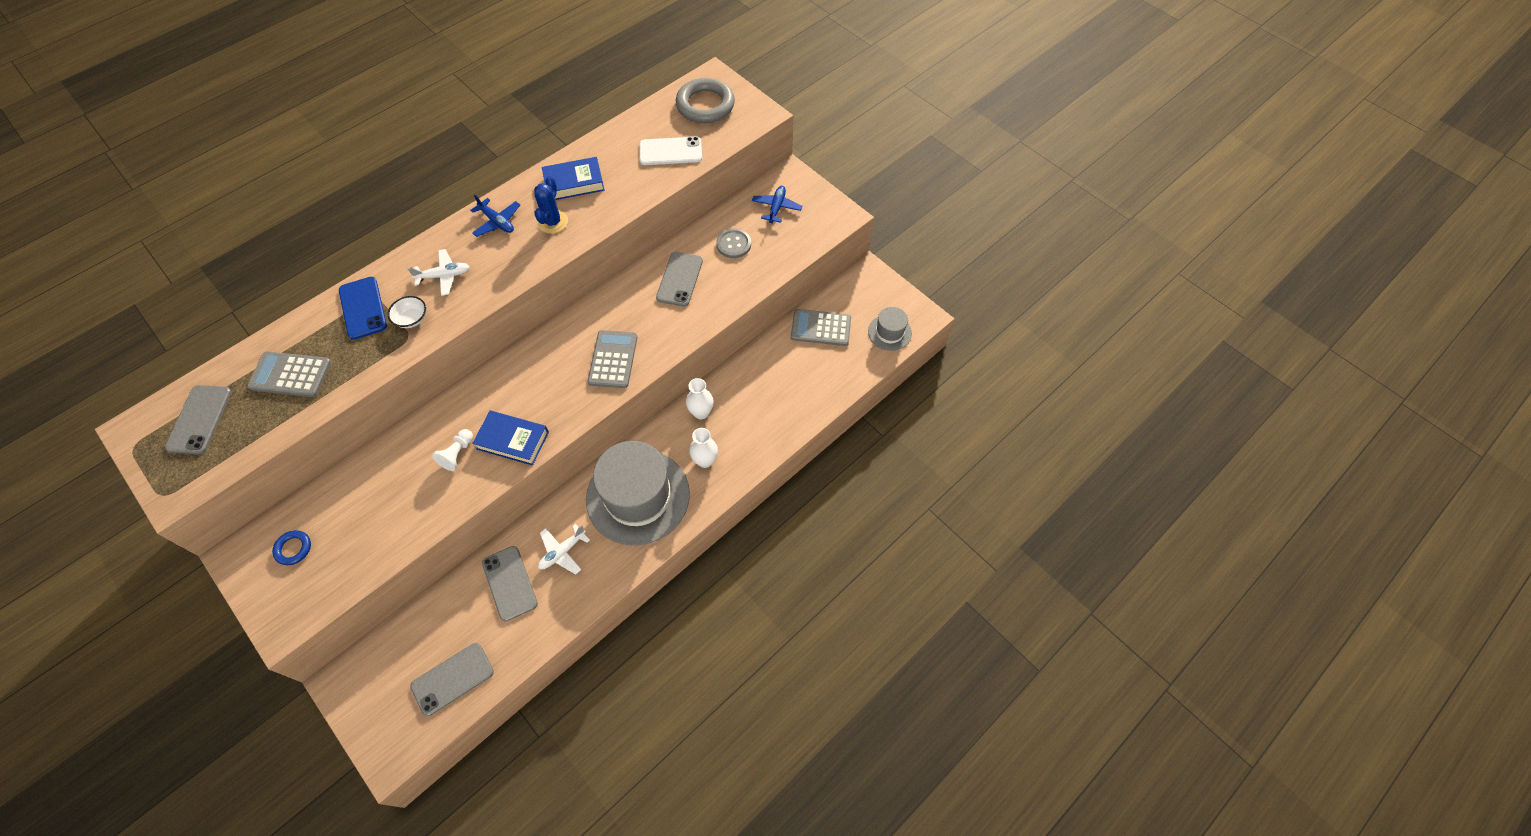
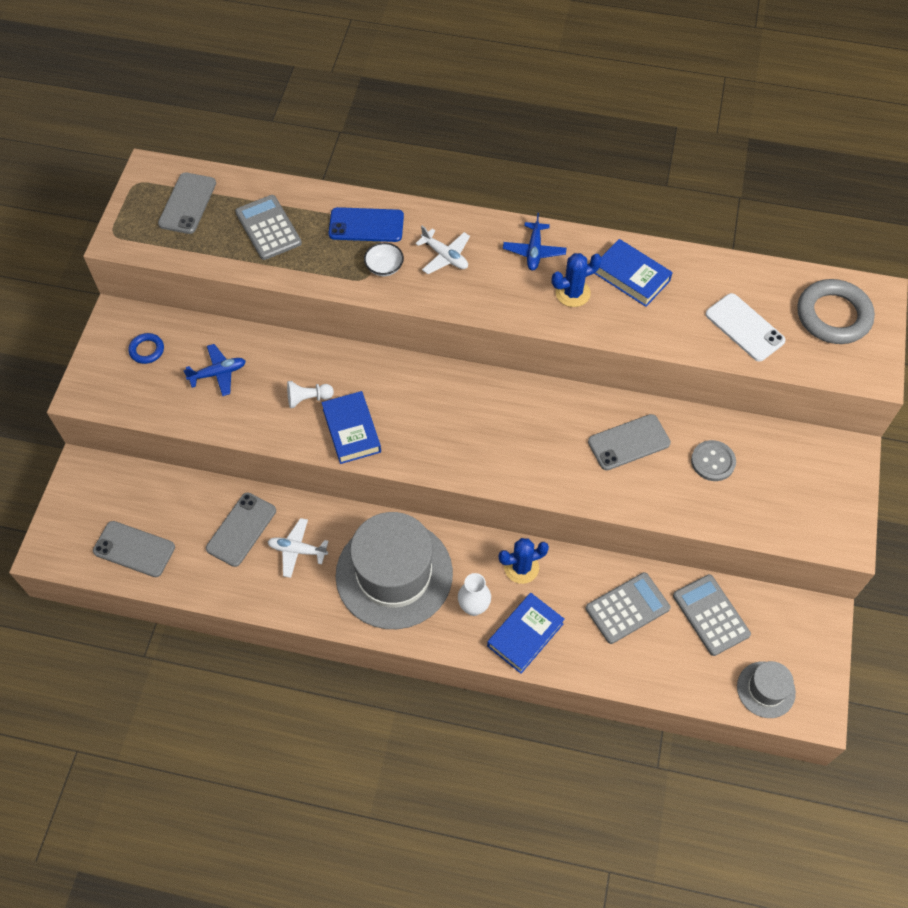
camera: 55 degrees right, 0 degrees up
grey phone [165,385,232,454] -> grey phone turned 45 degrees counterclockwise [158,172,216,234]
blue phone [339,277,387,340] -> blue phone turned 60 degrees clockwise [328,207,404,242]
grey calculator [588,330,637,388] -> grey calculator moved to [586,572,671,644]
white vase [686,378,713,419] -> blue cactus [498,538,549,584]
blue plane [752,186,802,223] -> blue plane moved to [183,344,246,396]
none -> blue book [487,593,565,674]

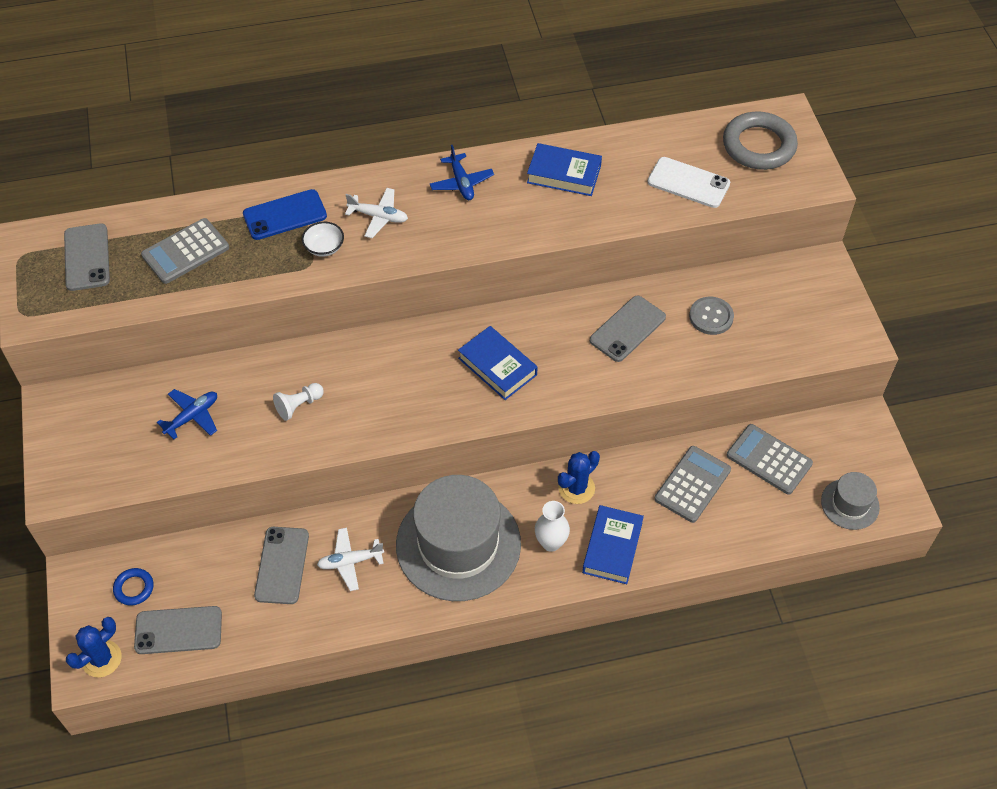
camera: 25 degrees left, 5 degrees down
blue ring [128,333,164,364] -> blue ring moved to [113,568,154,606]
grey calculator [235,195,302,260] -> grey calculator turned 75 degrees counterclockwise [141,218,229,284]
blue book [321,391,381,464] -> blue book moved to [458,326,538,400]
blue cactus [552,253,602,307] -> blue cactus moved to [66,617,122,677]

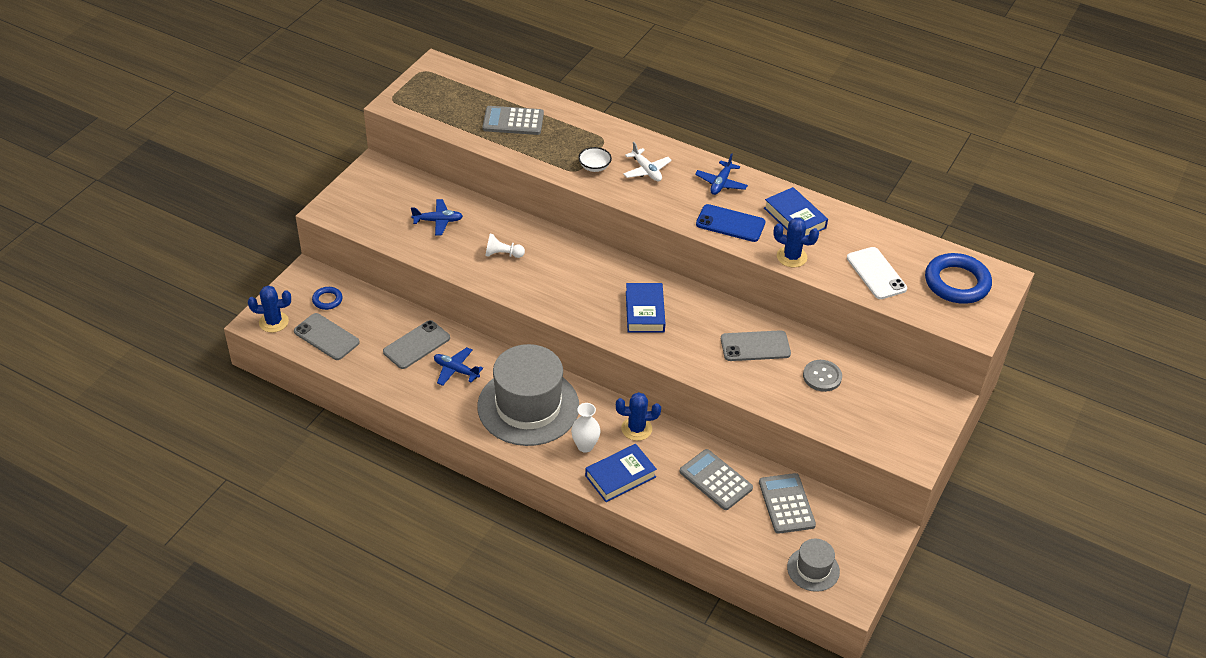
camera: 40 degrees right, 10 degrees down
grey phone [64,223,110,291] -> none
blue phone [243,189,327,240] -> blue phone moved to [696,204,765,242]
white plane [317,527,384,591] -> blue plane [434,347,483,386]
grey calculator [654,446,731,523] -> grey calculator turned 120 degrees counterclockwise [680,449,753,510]
grey ring [723,112,798,170] -> blue ring [925,253,992,304]
none -> blue cactus [773,217,819,267]

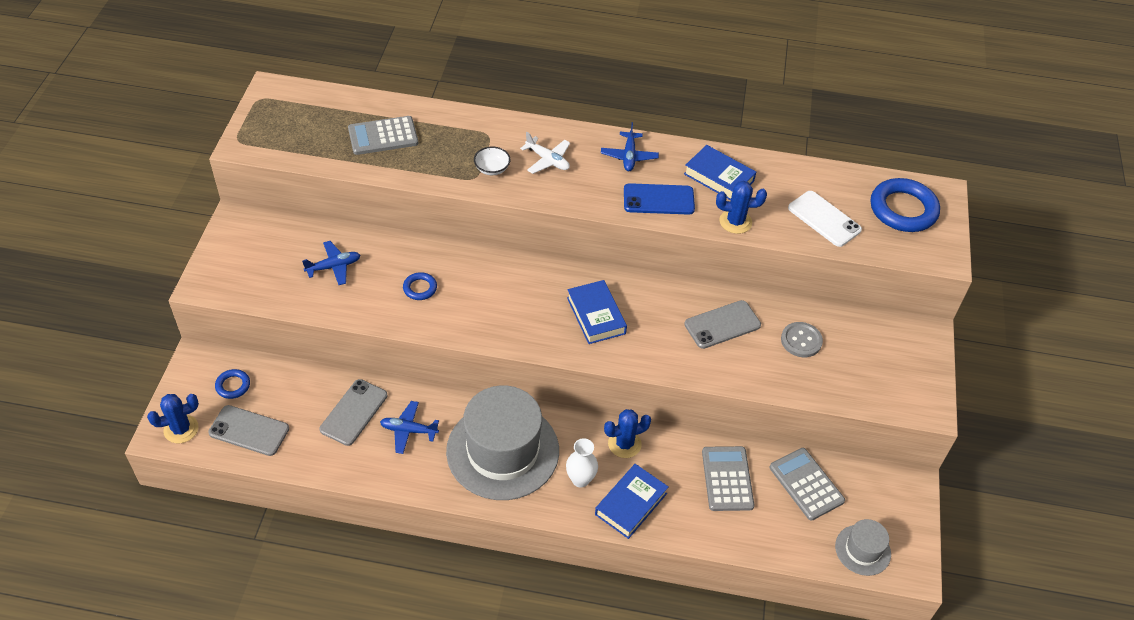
camera: 20 degrees left, 5 degrees up
white pawn [485,234,525,258] -> blue ring [403,272,437,300]
grey calculator [680,449,753,510] -> grey calculator turned 60 degrees clockwise [702,446,754,511]

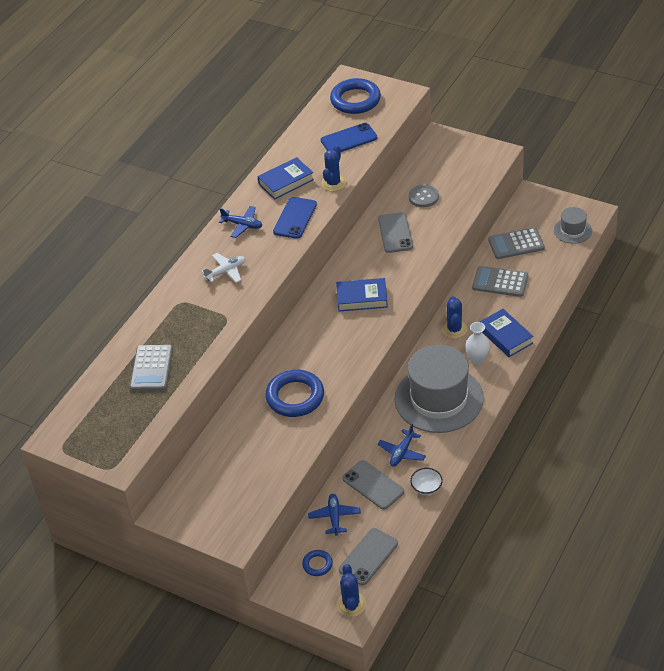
camera: 65 degrees left, 5 degrees down
blue plane [302,241,360,285] -> blue plane moved to [308,494,361,535]
blue ring [403,272,437,300] -> blue ring [265,370,324,417], size x2.04
white bowl [474,147,510,175] -> white bowl moved to [410,468,443,495]
white phone [788,191,862,247] -> blue phone [321,123,377,152]

